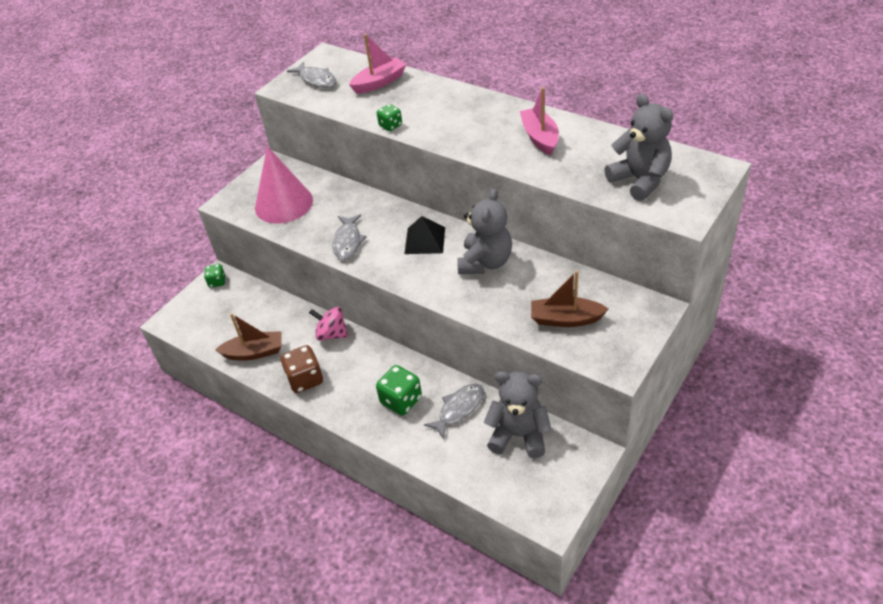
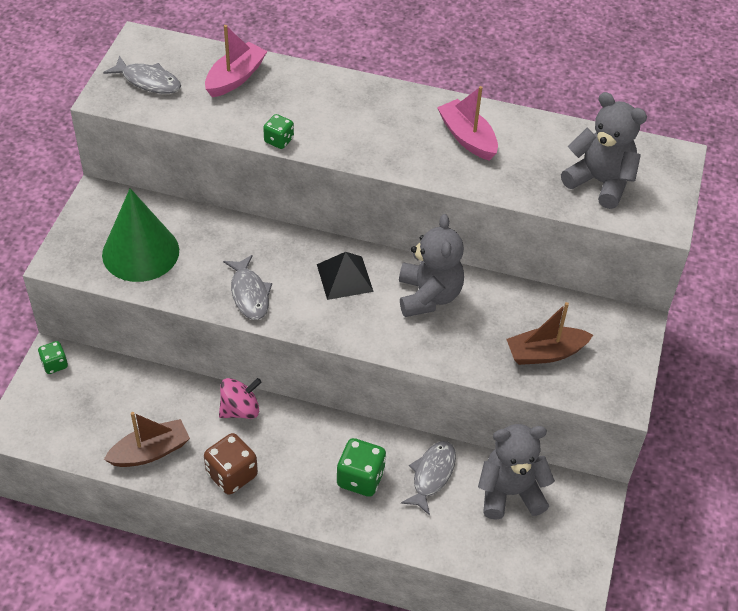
camera: 25 degrees left, 5 degrees up
pink cone [255,146,313,224] -> green cone [102,188,179,282]
pink spinning top [309,307,348,341] -> pink spinning top turned 150 degrees clockwise [219,378,261,419]

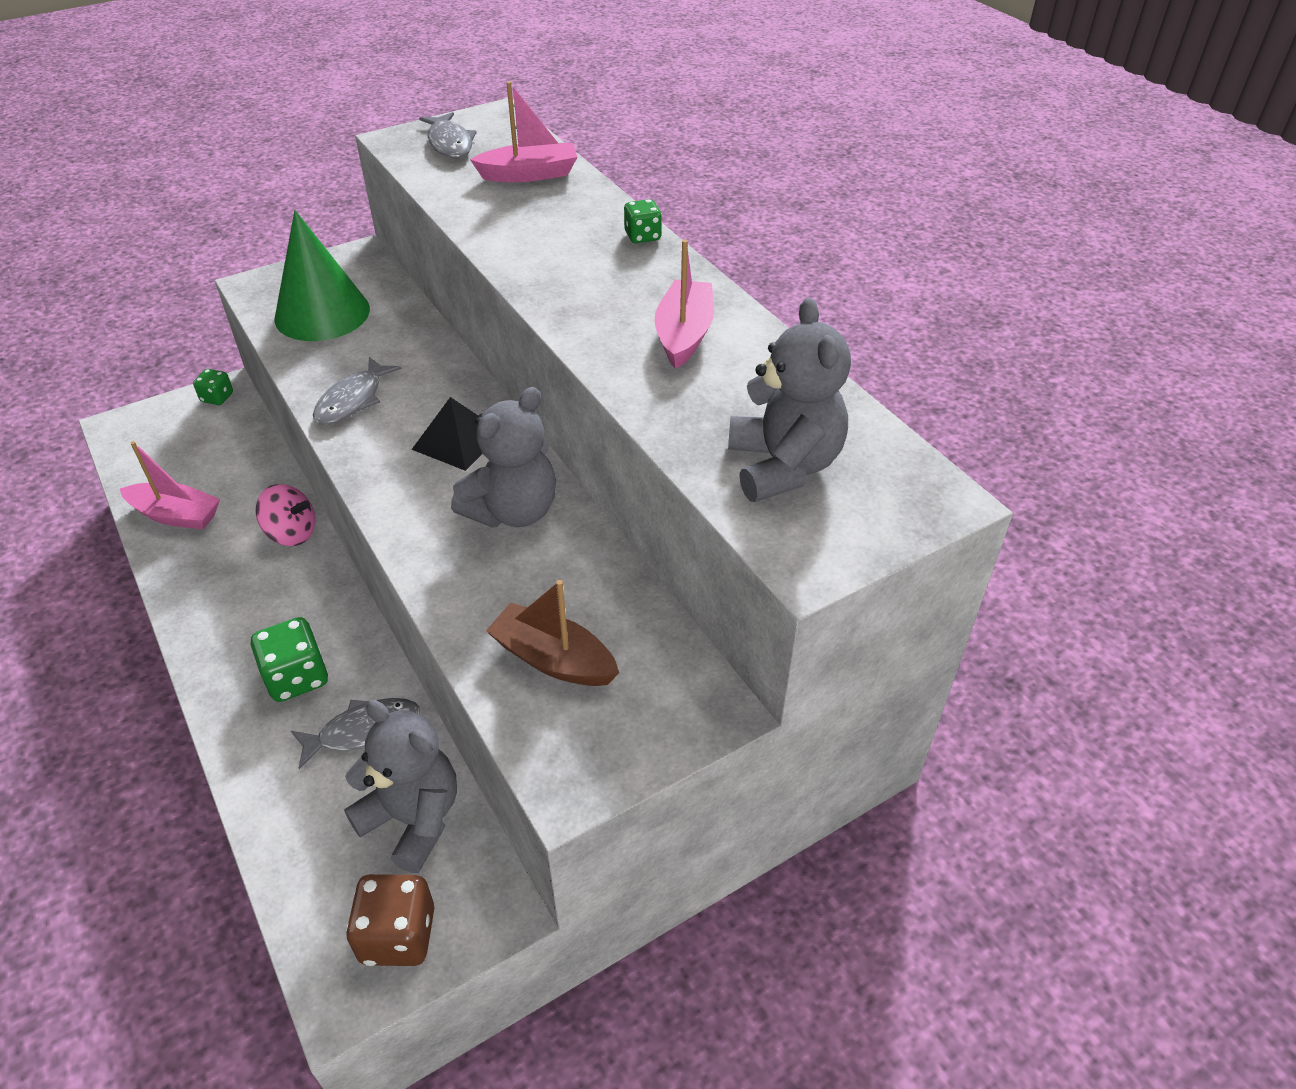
camera: 45 degrees right, 5 degrees down
brown boat [104,412,190,467] -> pink boat [120,441,220,530]
brown dice [204,433,258,495] -> brown dice moved to [346,874,434,966]
green dice [263,114,294,149] -> green dice moved to [624,199,662,243]

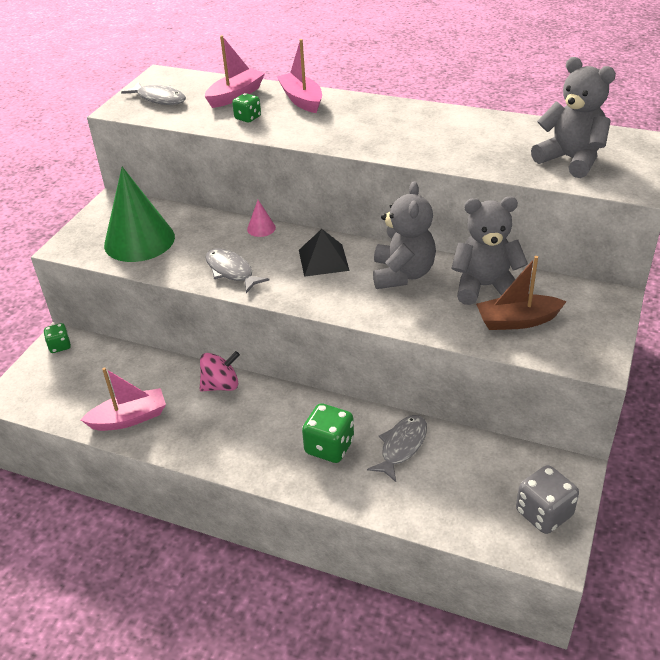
camera: 35 degrees left, 5 degrees down
grey fish [313,357,402,425] -> grey fish turned 150 degrees clockwise [205,249,270,293]
grey teddy bear [344,700,457,873] -> grey teddy bear moved to [451,196,528,305]
brown dice [346,874,434,966] -> grey dice [516,465,579,534]
green dice [624,199,662,243] -> green dice moved to [232,93,261,123]
pink boat [655,239,714,369] -> pink boat moved to [277,39,322,113]
none -> pink cone [247,200,276,237]

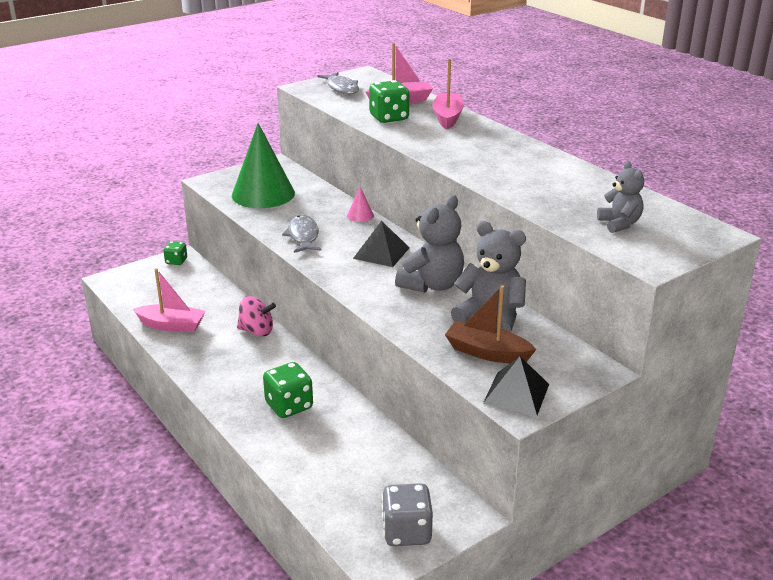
camera: 30 degrees right, 10 degrees down
green dice [232,93,261,123] -> green dice [369,80,410,123], size x1.68
grey fish [367,415,427,482] -> none
grey teddy bear [531,57,616,178] -> grey teddy bear [597,161,644,233], size x0.60
none -> black pyramid [483,356,549,416]

